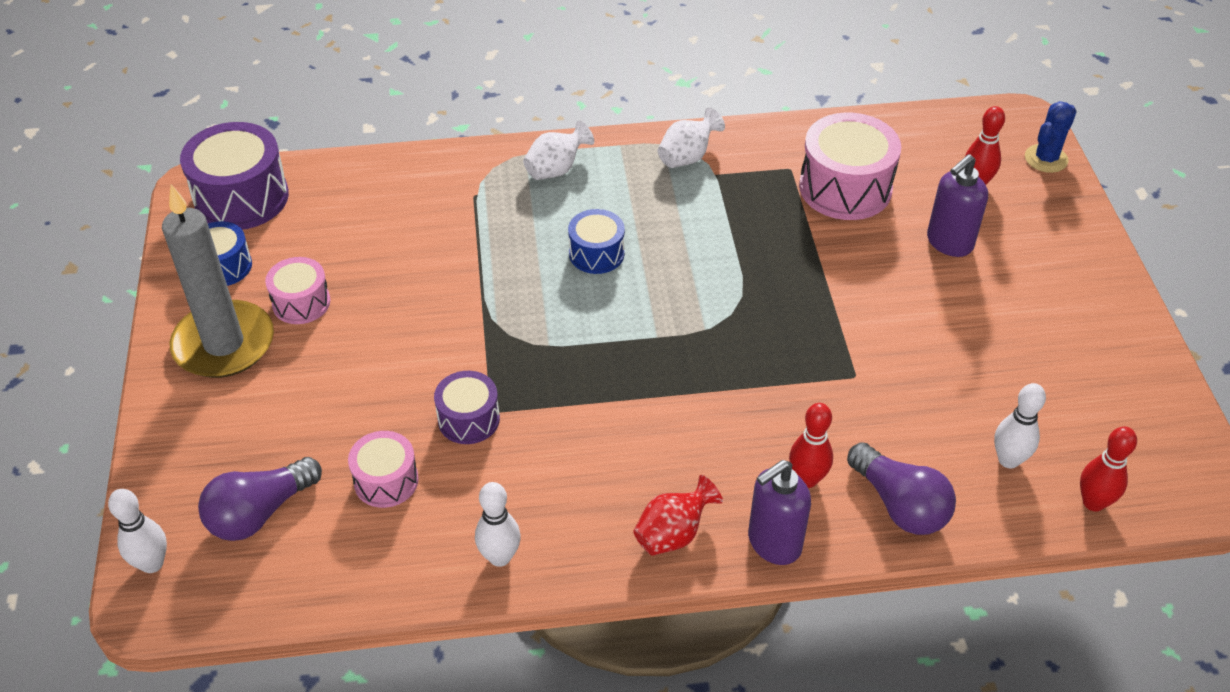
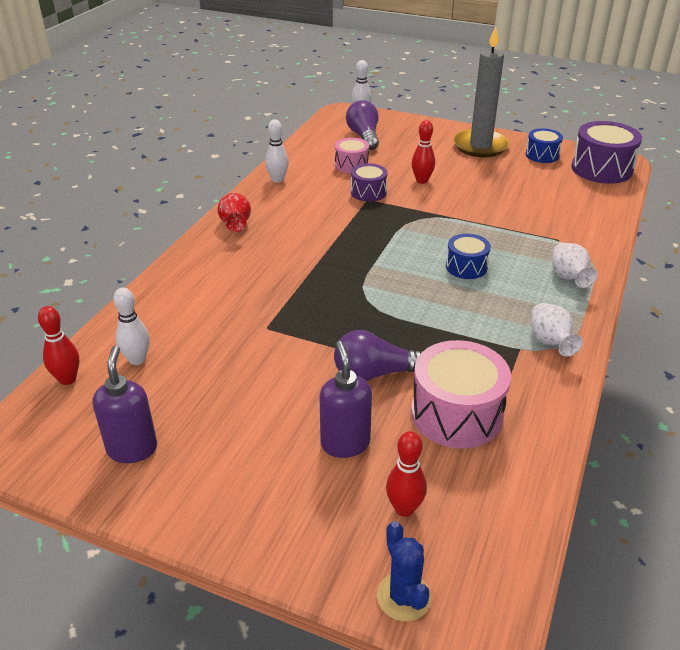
camera: 120 degrees right, 10 degrees down
pink drum [265,257,330,324] -> none
purple soap dispenser [748,460,811,565] -> purple soap dispenser moved to [93,345,157,463]
red bowling pin [789,403,833,488] -> red bowling pin moved to [412,120,435,184]
purple light bulb [847,442,956,535] -> purple light bulb moved to [334,330,423,381]

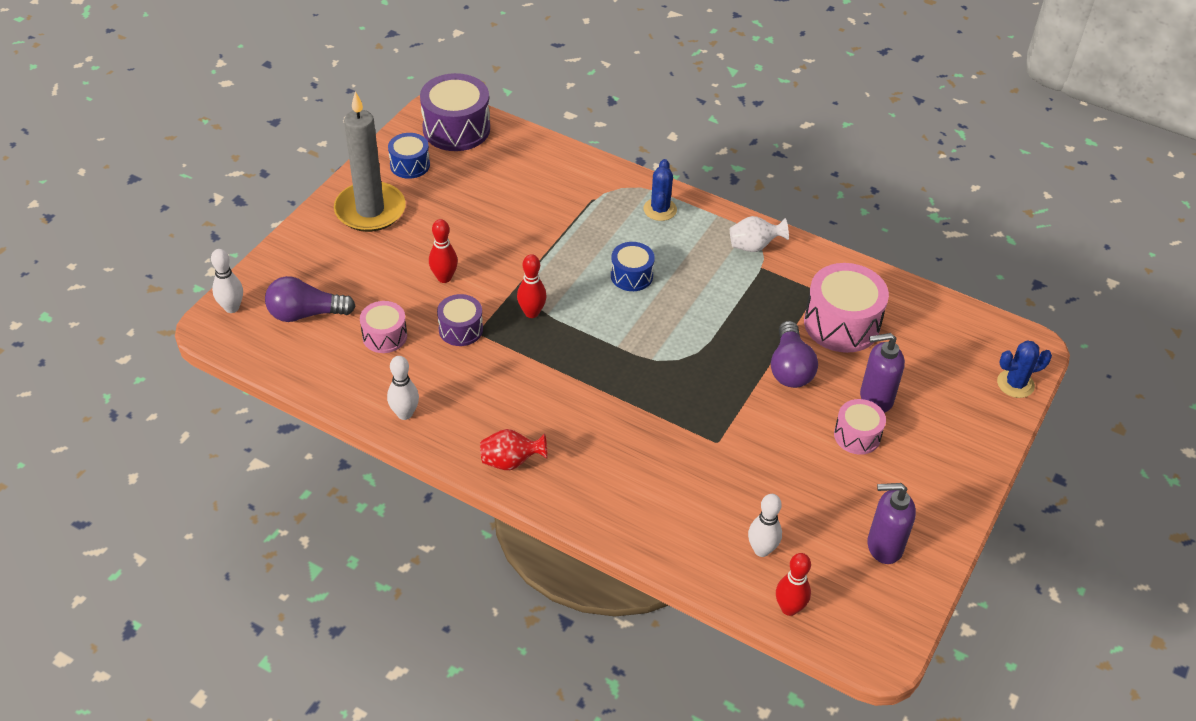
camera: 85 degrees left, 10 degrees up
red bowling pin [386,431,427,517] -> red bowling pin moved to [517,254,547,318]
white vase [552,243,598,288] -> blue cactus [643,159,677,221]
none -> pink drum [834,399,886,455]

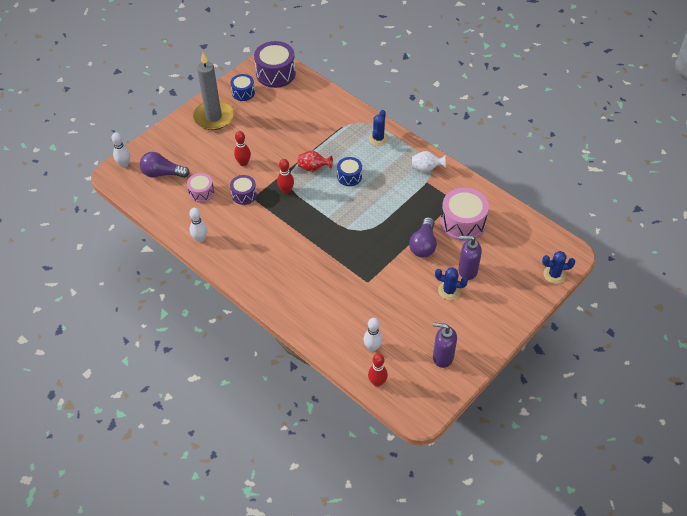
camera: 15 degrees right, 5 degrees up
red vase [480,429,547,470] -> red vase moved to [298,151,333,172]
pink drum [834,399,886,455] -> blue cactus [435,267,468,300]

